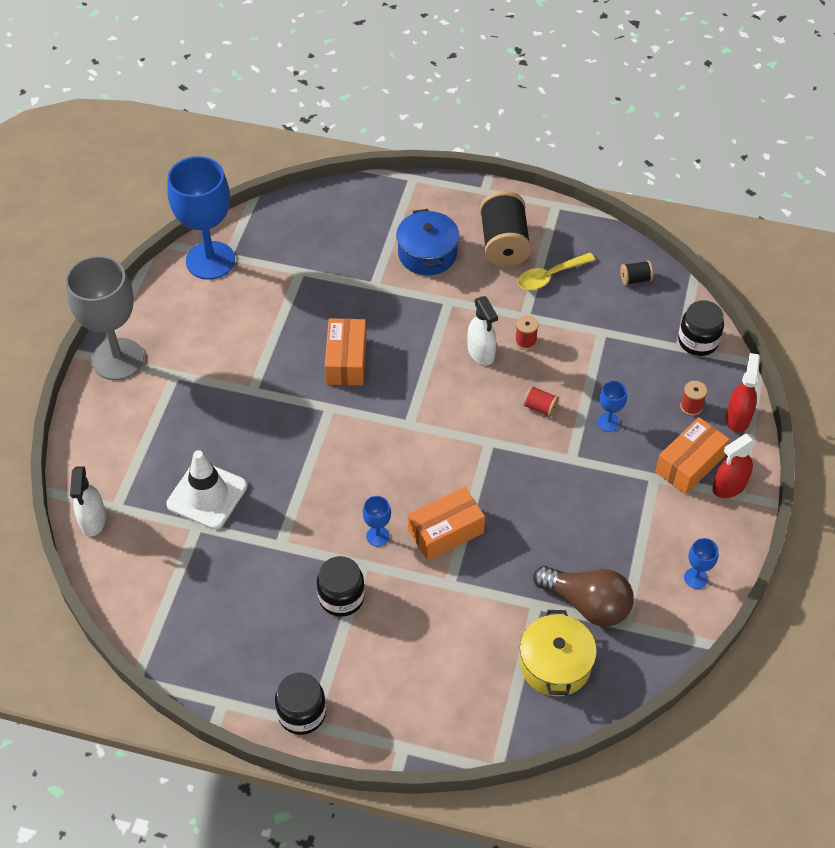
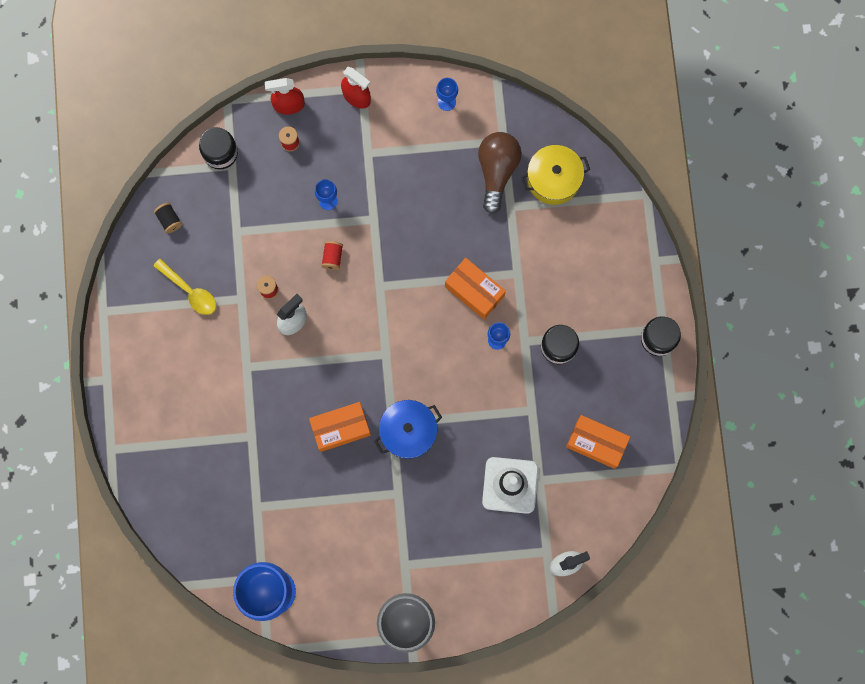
camera: 110 degrees left, 25 degrees up
blue pot [396,209,459,275] -> blue pot moved to [374,400,442,459]
black spool [480,191,531,267] -> none
orange box [655,417,730,495] -> orange box moved to [566,415,630,469]

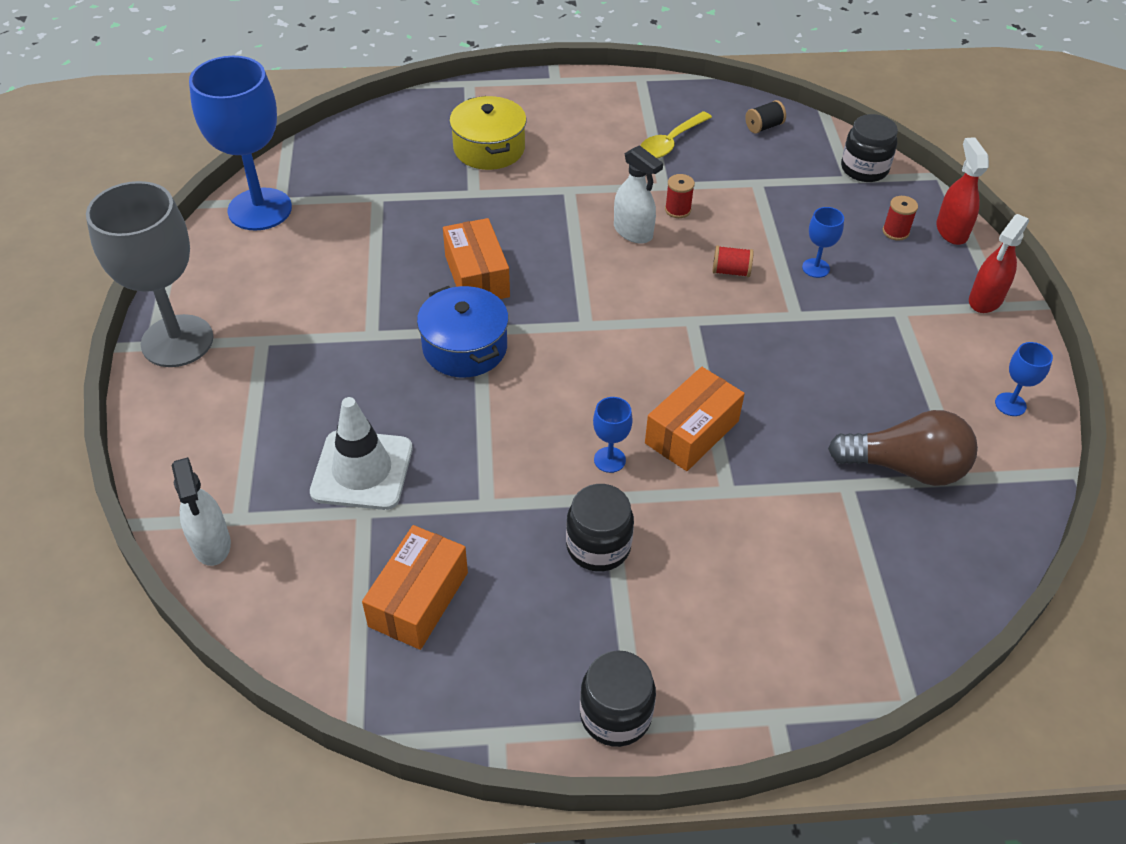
camera: 90 degrees right, 30 degrees down
yellow pot [521,145,590,205] -> yellow pot moved to [449,96,527,170]

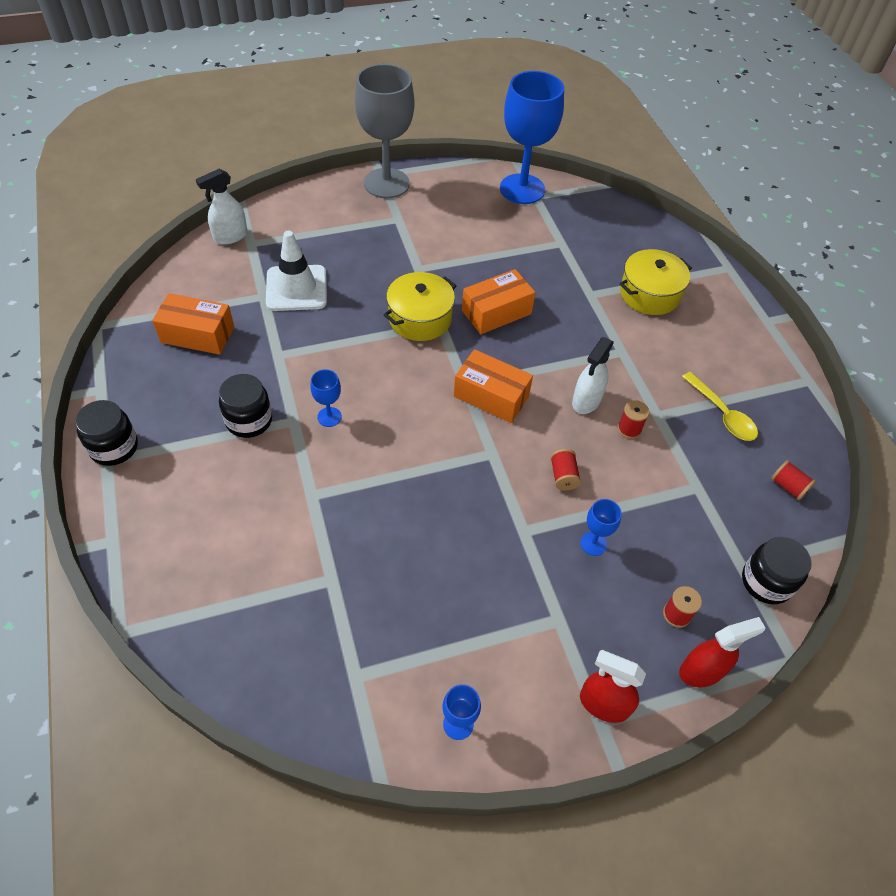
camera: 75 degrees right, 5 degrees up
blue pot [417,286,509,377] -> yellow pot [384,272,456,341]
yellow spoon [640,111,712,158] -> yellow spoon turned 150 degrees counterclockwise [682,372,758,441]
orange box [645,367,745,471] -> orange box moved to [454,349,533,423]
black spool [745,100,786,134] -> red spool [771,460,816,500]
brown light bulb [828,410,978,486] -> none

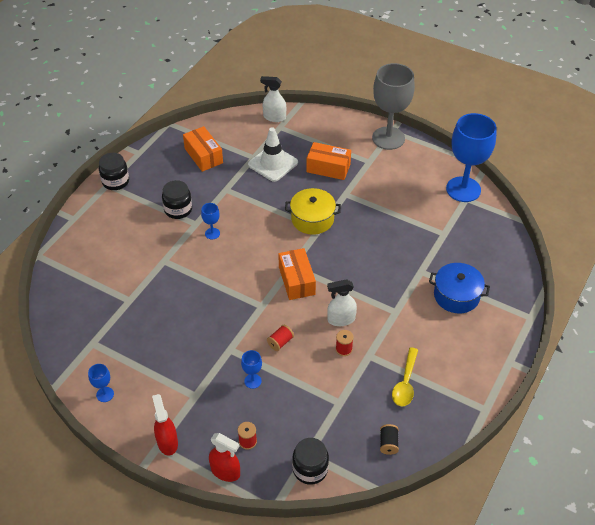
camera: 50 degrees right, 5 degrees down
orange box [462,269,536,334] -> orange box moved to [306,142,351,180]
yellow pot [619,249,692,315] -> blue pot [429,263,490,313]
red spool [771,460,816,500] -> black spool [380,424,399,455]

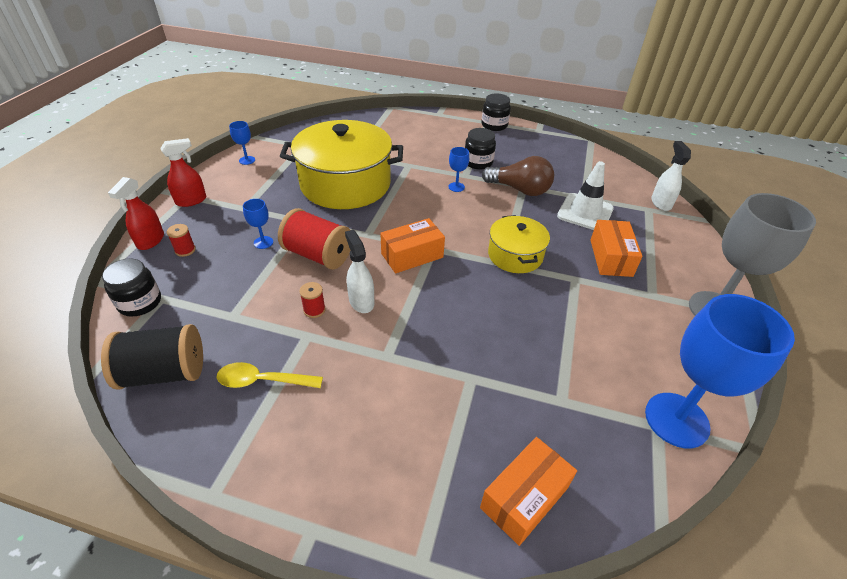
camera: 75 degrees right, 5 degrees down
orange box [183,126,223,172] -> orange box moved to [480,437,577,546]
red spool [267,325,294,351] -> red spool [278,208,350,270], size x2.22
black spool [380,424,399,455] -> black spool [101,324,203,390], size x2.22
blue pot [429,263,490,313] -> none
none -> yellow pot [280,120,403,209]
none -> brown light bulb [482,156,554,196]

